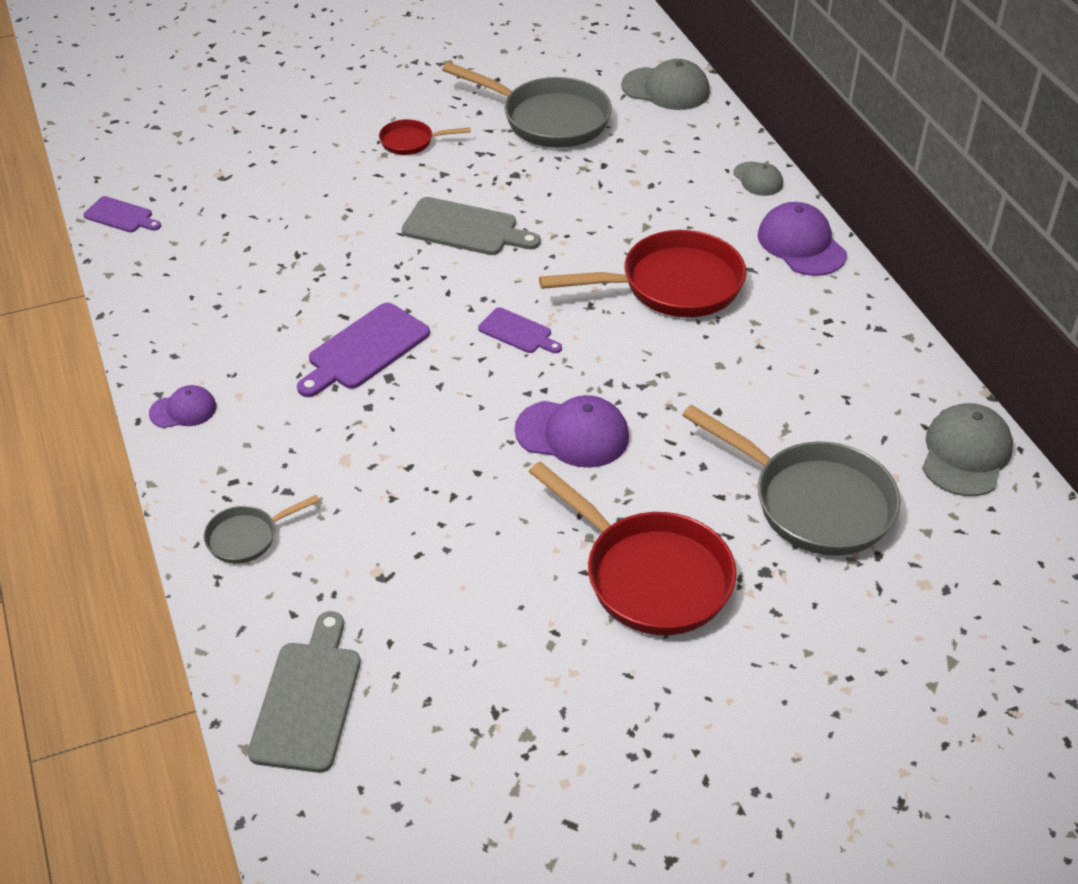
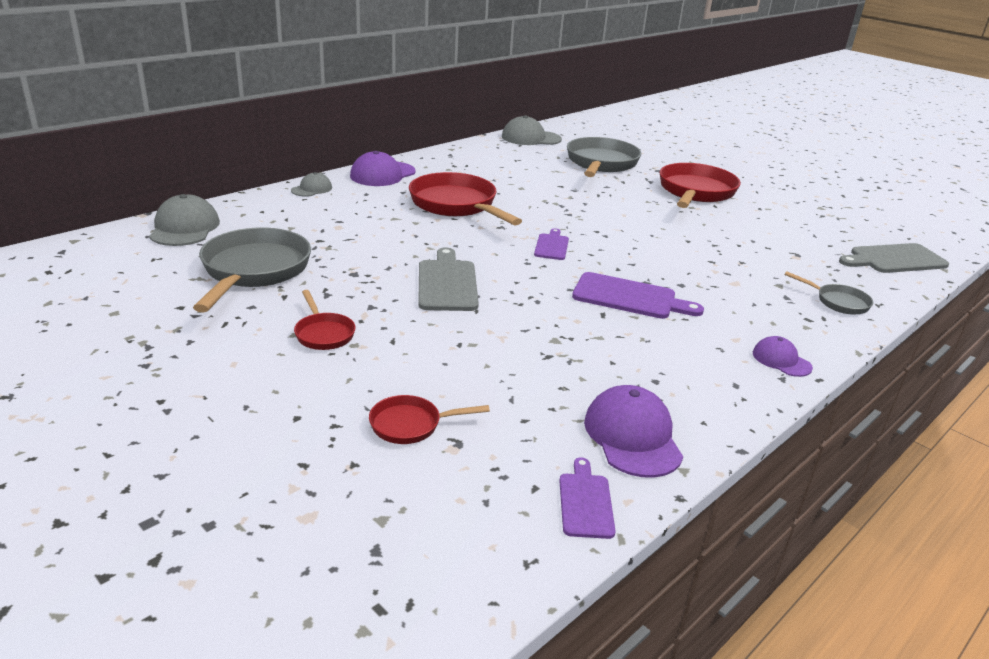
camera: 115 degrees left, 15 degrees down
purple cap [515,395,629,468] -> purple cap moved to [584,385,683,478]
none -> red pan [369,395,490,444]

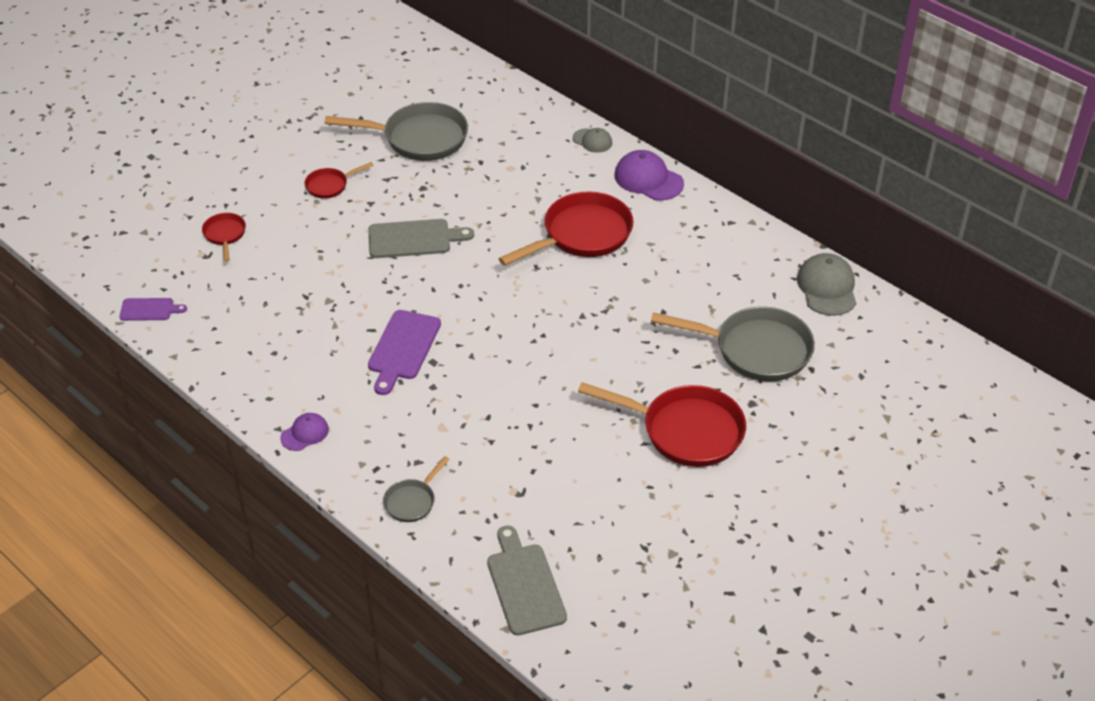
camera: 90 degrees right, 15 degrees up
grey cap [149,194,220,246] -> none
purple cutting board [534,228,569,260] -> none
purple cap [584,385,683,478] -> none

